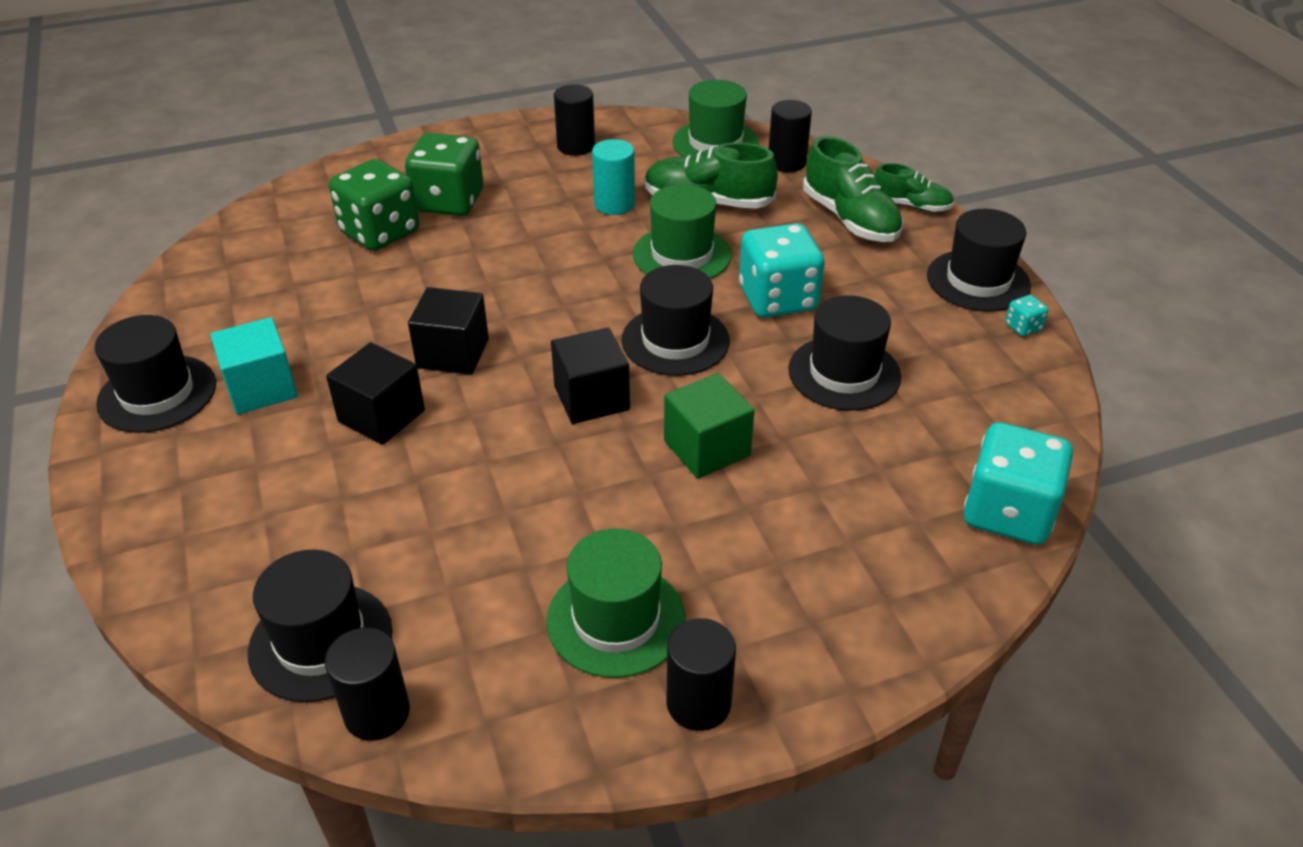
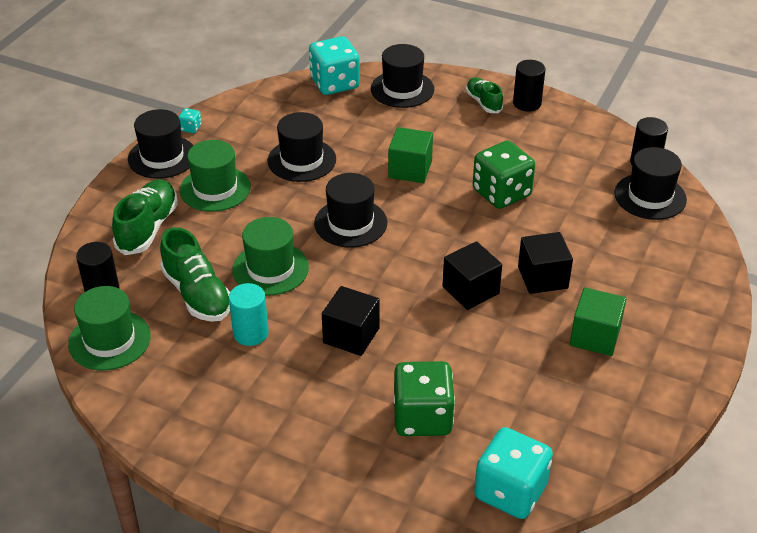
camera: 135 degrees left, 0 degrees up
black hat [94,315,216,433] -> black hat moved to [371,44,434,108]
turquoise cube [210,317,298,414] -> green cube [570,287,626,356]
green dice [405,133,483,216] -> green dice moved to [473,141,535,209]
green hat [546,529,686,678] -> green hat moved to [180,140,251,212]
black cube [551,328,630,424] -> black cube moved to [322,286,380,356]
black cylinder [554,84,595,156] -> none
turquoise dice [739,223,825,318] -> turquoise dice moved to [474,427,553,519]
green shoe [875,163,954,212] -> green shoe moved to [466,77,503,113]

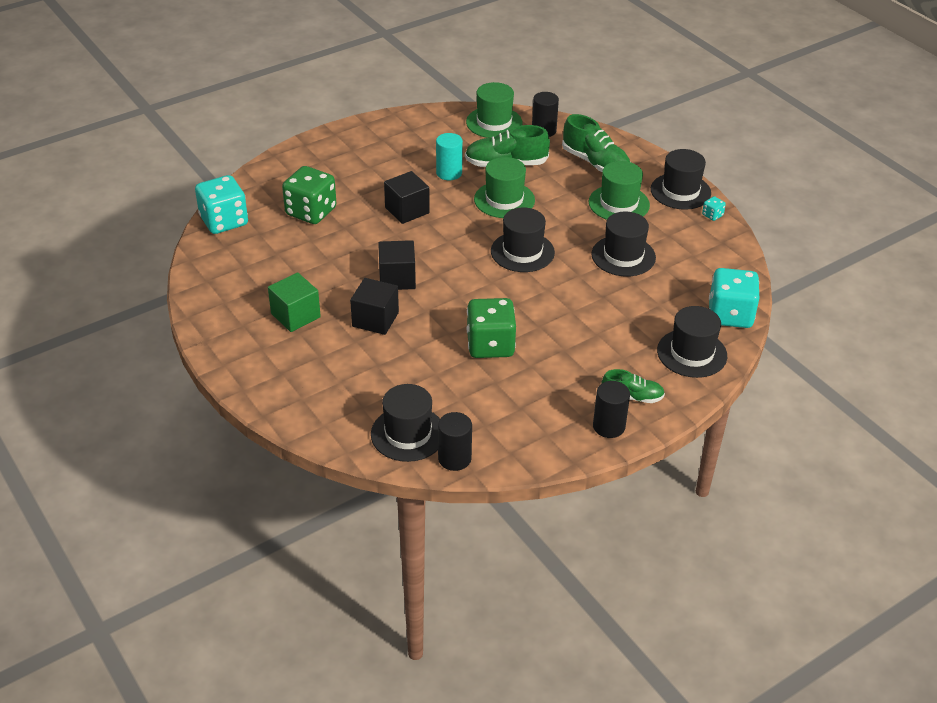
camera: 120 degrees right, 0 degrees up
green cube [388,127,433,183] -> none

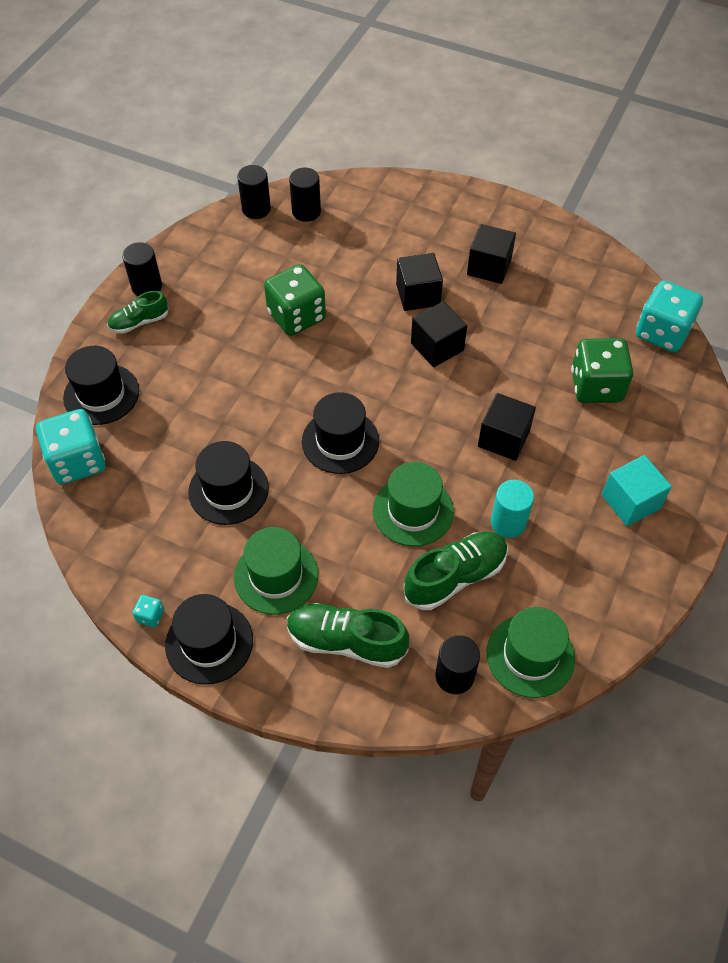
camera: 150 degrees right, 15 degrees up
green cube [268,272,321,332] -> black cube [467,224,516,284]
black hat [371,384,440,462] -> black cylinder [289,168,321,222]
none -> turquoise cube [602,455,672,526]

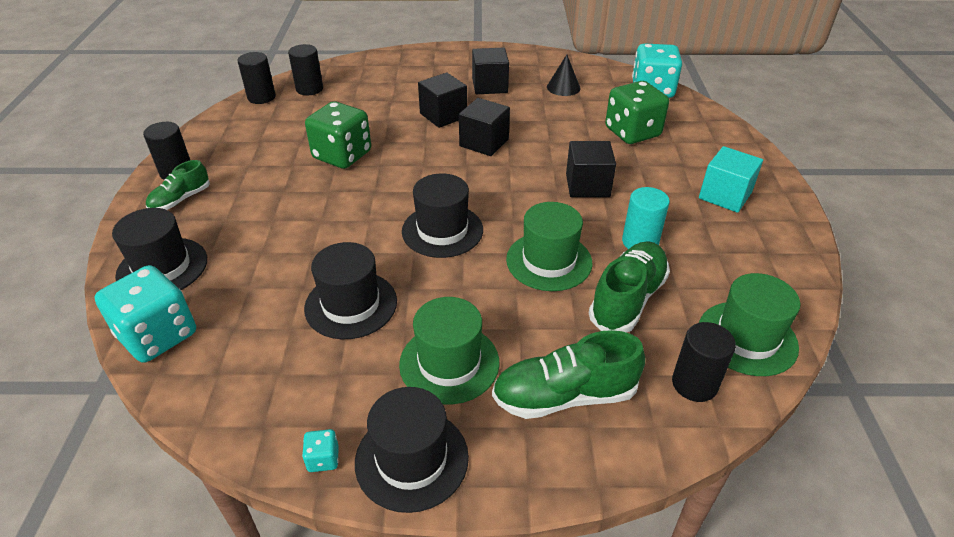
camera: 25 degrees left, 15 degrees down
none -> black cone [547,55,581,96]

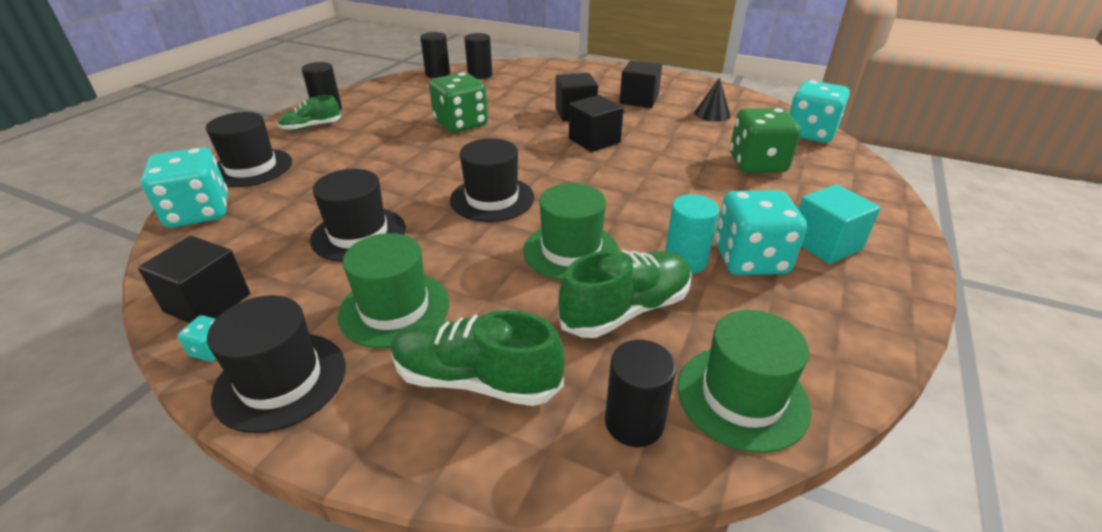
camera: 25 degrees right, 5 degrees down
black cube [566,141,616,197] -> black cube moved to [137,236,250,323]
none -> turquoise dice [715,190,807,275]

